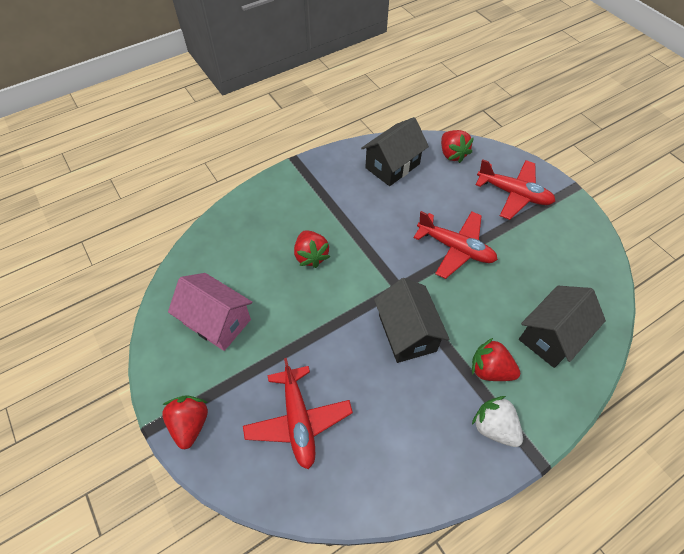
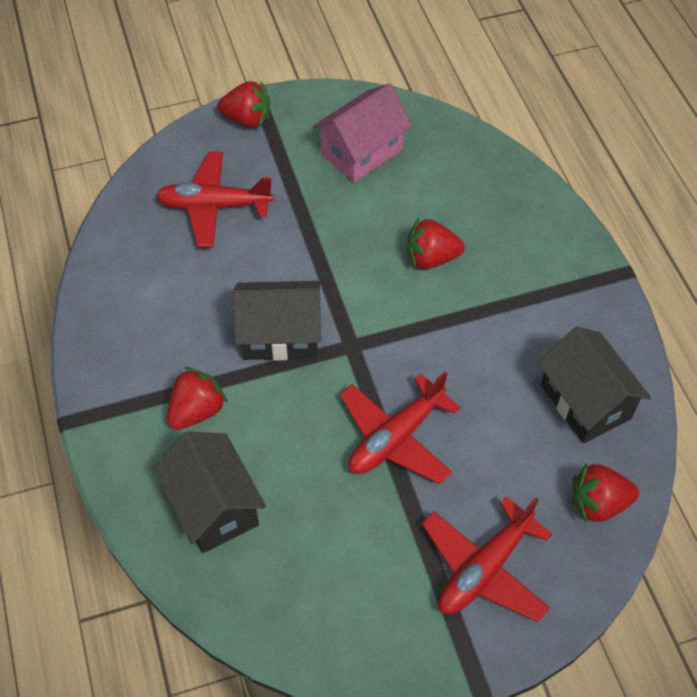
camera: 105 degrees right, 0 degrees up
white strawberry [472,396,523,447] -> none

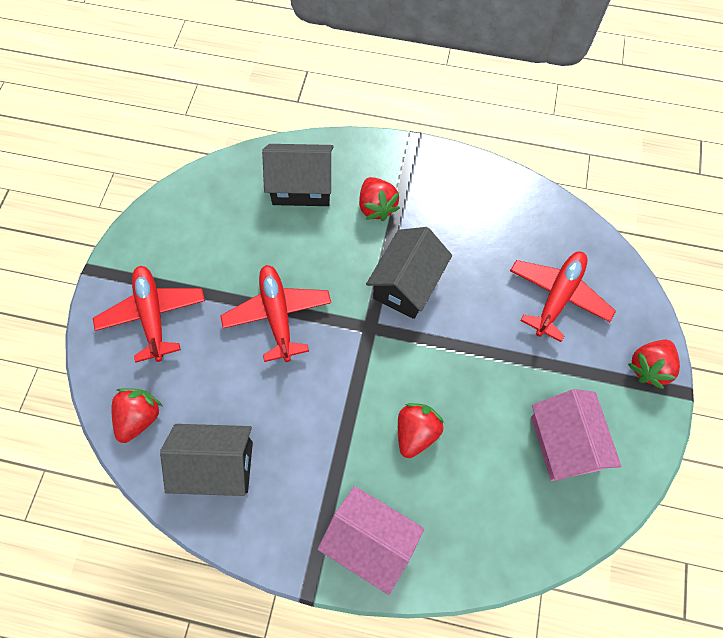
camera: 120 degrees right, 10 degrees up
none -> pink house [318,486,424,595]

